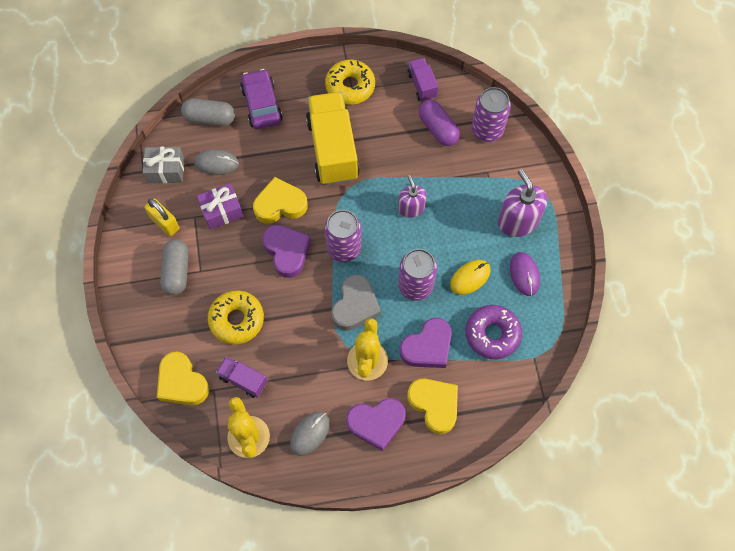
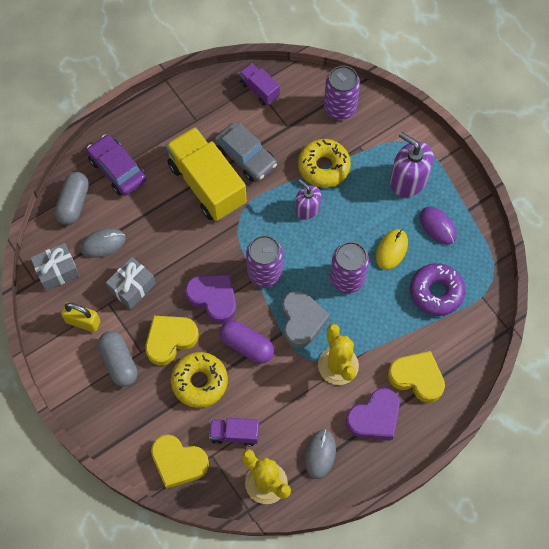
camera: 25 degrees left, 0 degrees up
grey capsule [181,98,235,126] -> grey capsule turned 60 degrees counterclockwise [54,172,89,225]
purple gift [197,183,244,230] -> grey gift [106,257,156,309]
yellow heart [253,177,308,224] -> yellow heart moved to [145,315,199,366]
yellow donut [325,60,375,105] -> yellow donut moved to [298,139,351,188]
purple heart [400,318,452,368] -> none
purple capsule [418,100,460,146] -> purple capsule moved to [219,320,274,364]
none -> grey car [214,123,277,181]

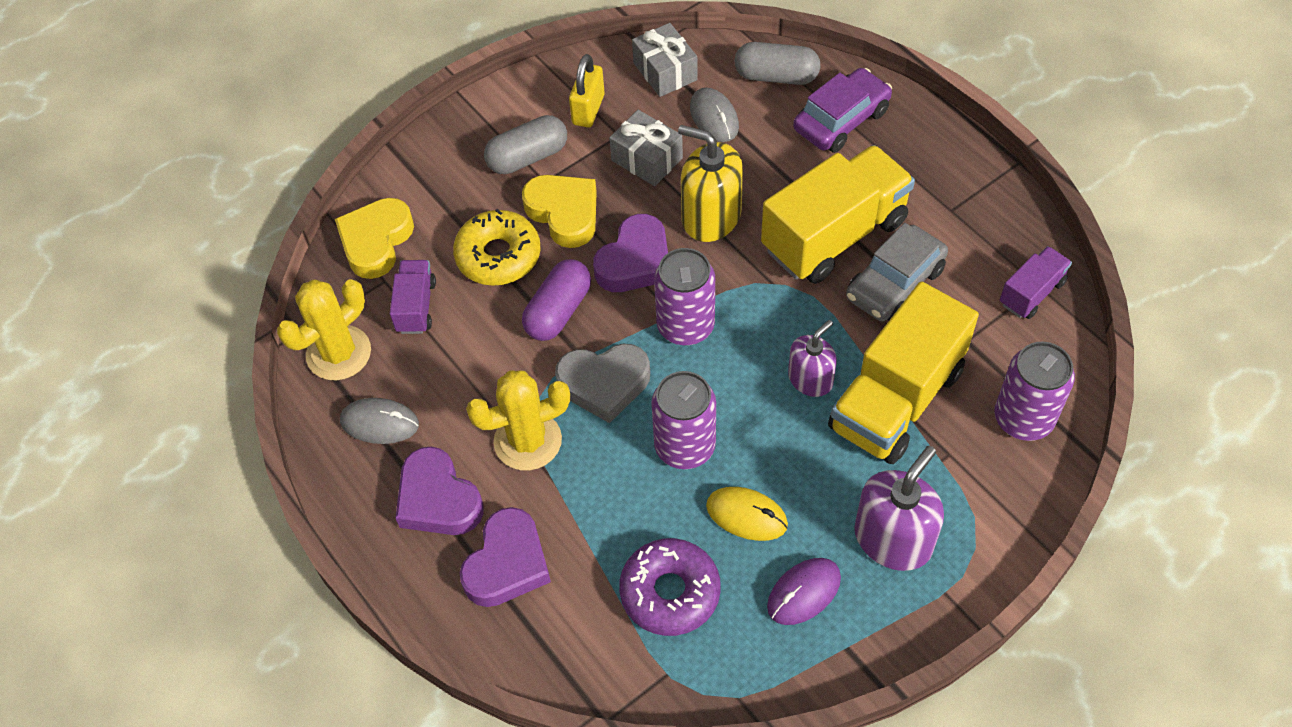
camera: 90 degrees right, 10 degrees down
yellow donut [298,139,351,188] -> yellow truck [828,282,979,464]
yellow heart [388,351,445,403] -> purple heart [460,507,551,607]
none -> yellow soap dispenser [678,125,743,242]

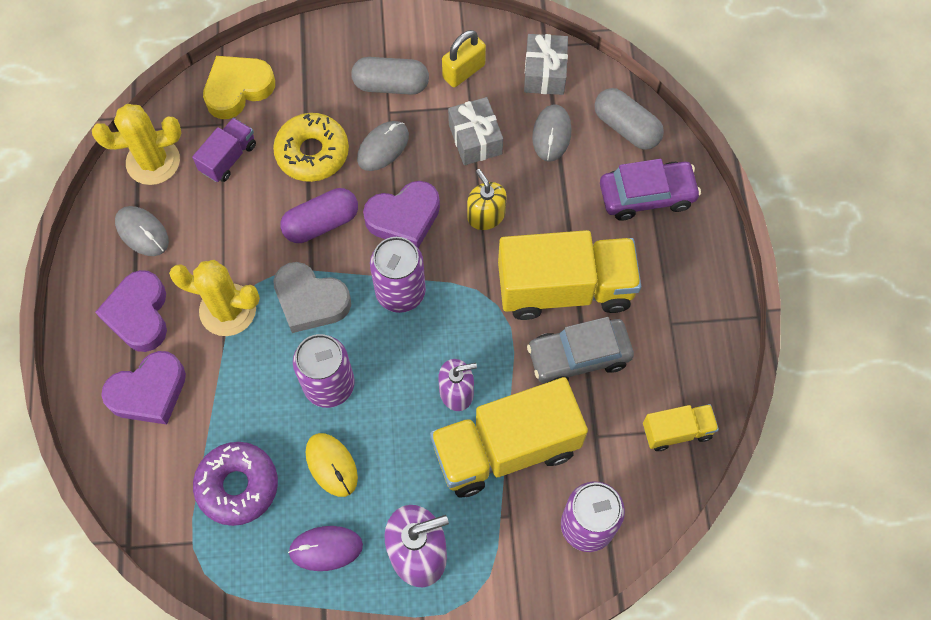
camera: 30 degrees right, 10 degrees up
yellow heart [522,175,597,248] -> grey mouse [357,121,409,171]
yellow soap dispenser [678,125,743,242] -> yellow soap dispenser [467,169,507,230], size x0.63
purple truck [1000,246,1072,319] -> yellow truck [643,404,719,451]

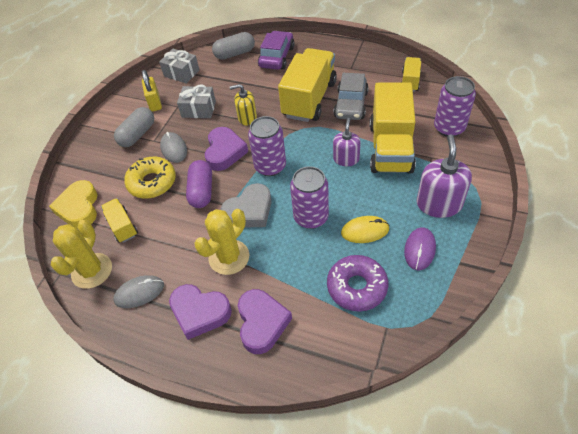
camera: 60 degrees left, 15 degrees down
purple truck [192,118,256,182] -> yellow truck [101,198,138,243]
grey mouse [532,104,571,162] -> none

